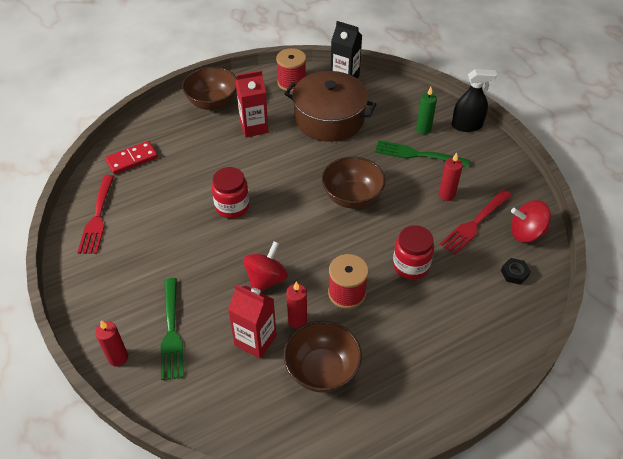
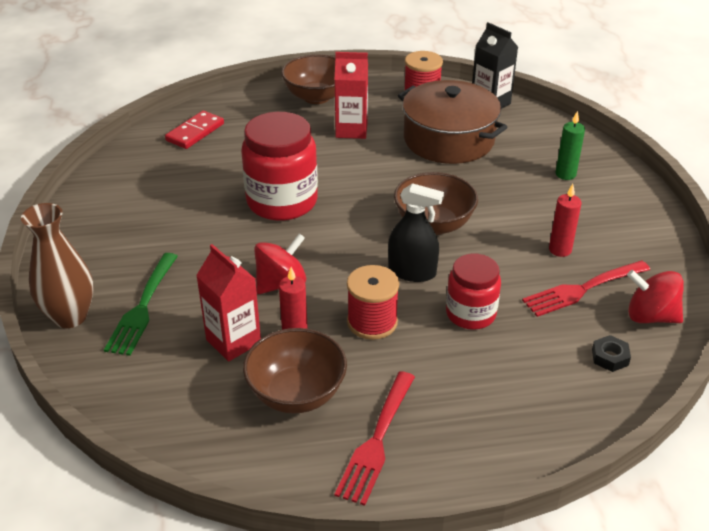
camera: 20 degrees right, 10 degrees down
red fork [77,175,114,254] -> red fork moved to [335,371,415,506]
red candle [95,320,128,367] -> brown vase [21,203,94,328]
red domino [105,141,158,174] -> red domino turned 45 degrees counterclockwise [165,111,224,149]
red jar [212,167,249,218] -> red jar [241,112,318,221], size x1.63
green fork [375,140,470,167] -> none
black spray bottle [452,69,497,132] -> black spray bottle moved to [388,183,444,282]

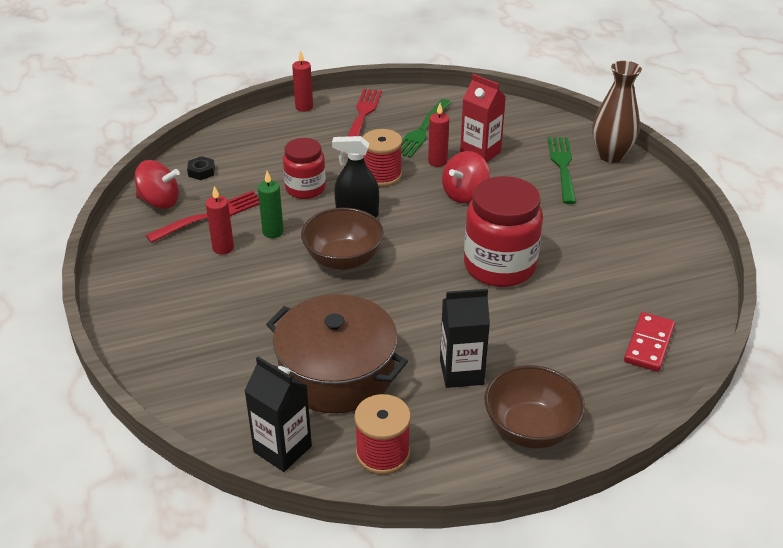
camera: 170 degrees right, 0 degrees up
brown bowl [243,328,347,413] -> green fork [401,99,451,158]
red carton [335,52,368,139] -> black carton [440,289,490,388]
green candle [556,111,585,180] -> green candle moved to [258,171,284,238]
none -> red candle [292,50,313,112]

